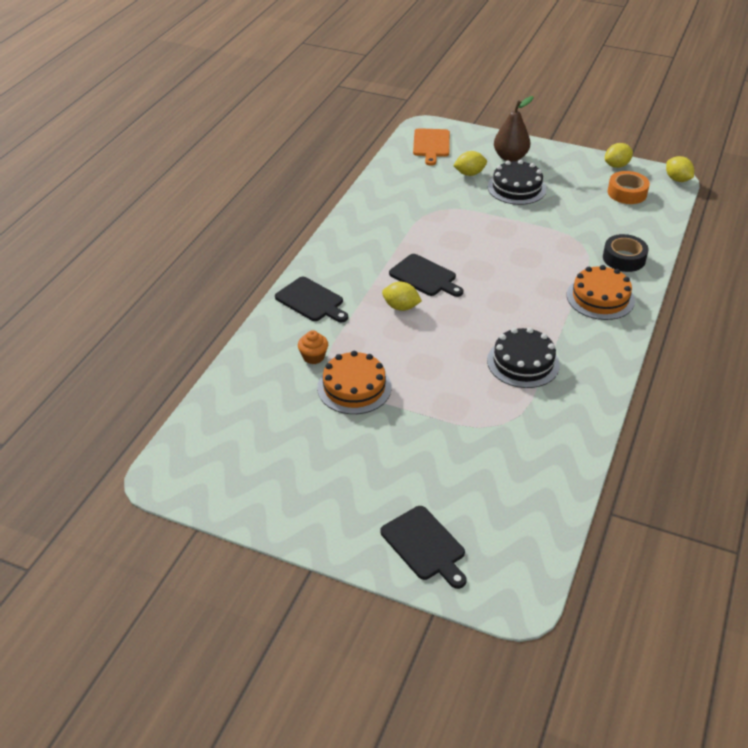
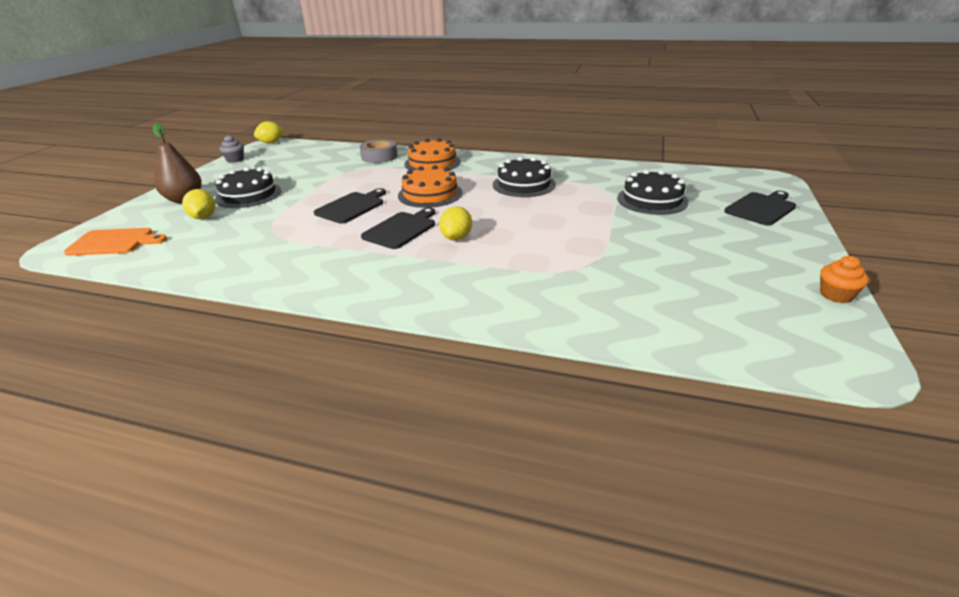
camera: 95 degrees left, 10 degrees down
black cutting board [275,277,348,322] -> black cutting board moved to [314,188,386,224]
orange cupcake [298,330,328,364] -> orange cupcake moved to [820,256,869,303]
orange cake [317,351,391,414] -> orange cake moved to [398,165,463,208]
black tape [603,234,649,272] -> grey tape [360,139,397,163]
yellow lemon [605,143,633,168] -> grey cupcake [219,135,244,163]
orange tape [608,171,650,204] -> none
none -> black cake [617,169,689,215]

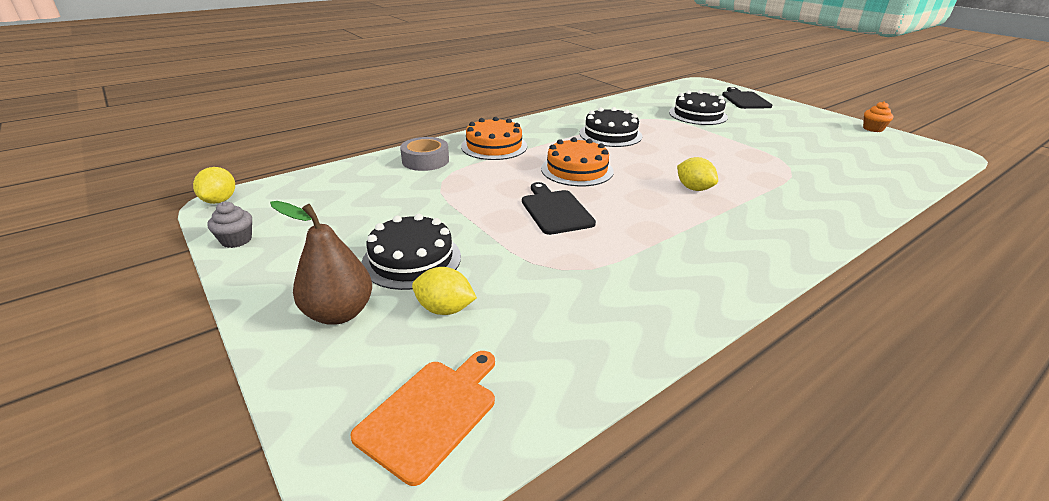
camera: 55 degrees left, 0 degrees up
black cutting board [361,207,435,249] -> none

